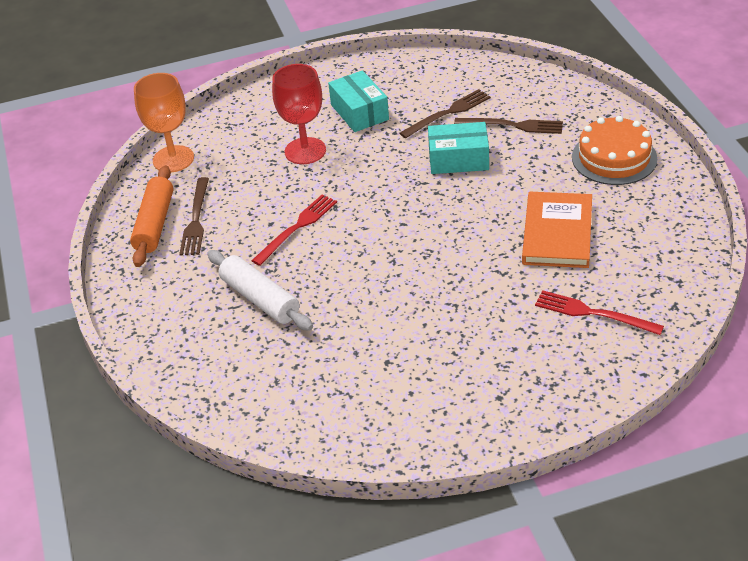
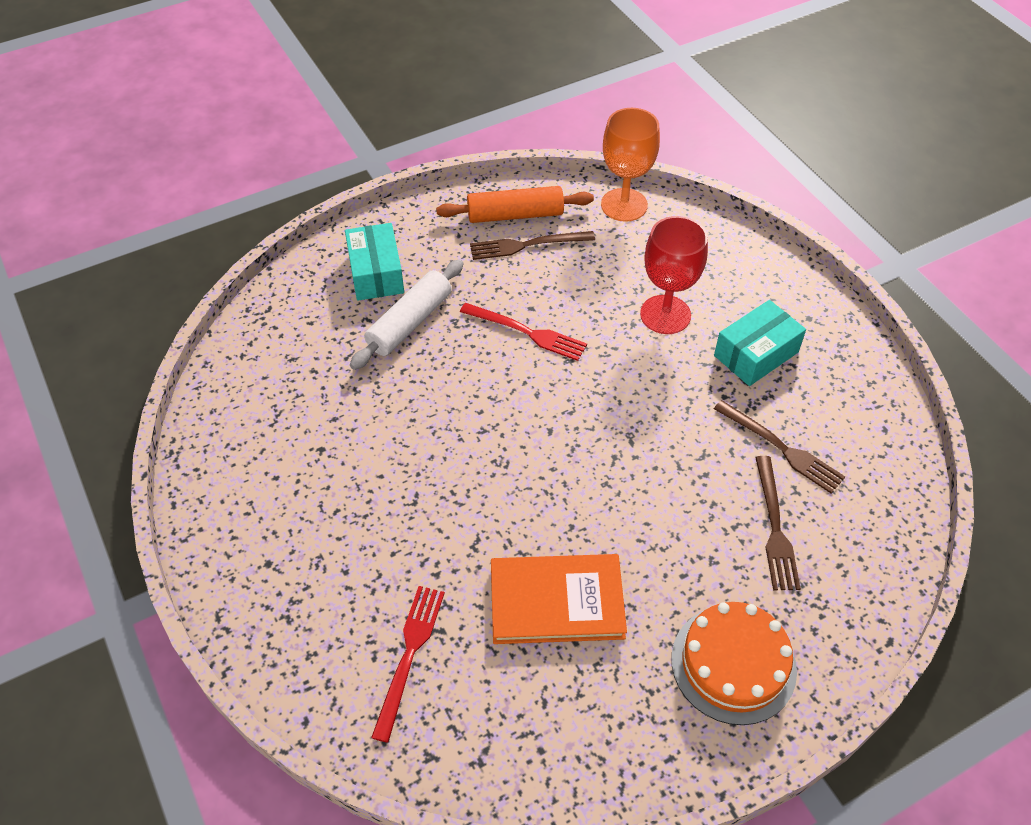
camera: 75 degrees right, 10 degrees up
turquoise box [428,122,489,174] -> turquoise box moved to [345,223,404,301]

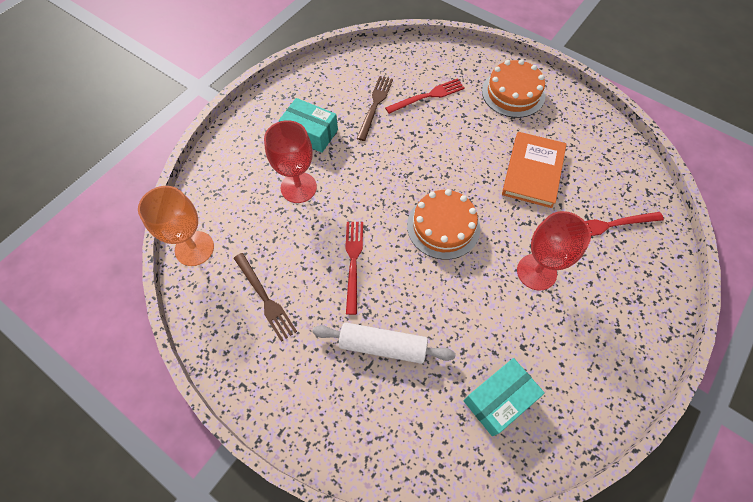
camera: 115 degrees left, 10 degrees up
turquoise box [345,223,404,301] -> turquoise box moved to [463,358,545,436]
orange rolling pin [436,186,594,223] -> none
orange book [491,554,627,644] -> orange book turned 45 degrees clockwise [502,132,567,208]
brown fork [755,456,801,590] -> red fork [385,78,465,114]
none -> orange cake [407,189,480,260]
none -> red goblet [517,211,591,291]

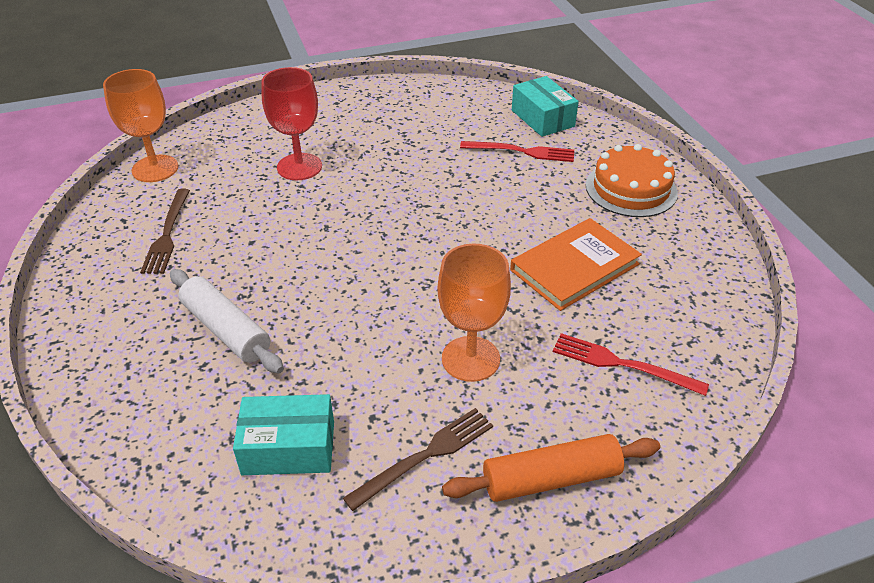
camera: 35 degrees right, 20 degrees down
turquoise box [279,98,338,153] -> turquoise box moved to [512,76,579,137]
red fork [345,222,363,315] -> none
brown fork [357,76,393,141] -> brown fork moved to [343,408,493,511]
orange cake [407,189,480,260] -> none
red goblet [517,211,591,291] -> orange goblet [437,243,511,382]
none -> orange rolling pin [442,434,660,502]

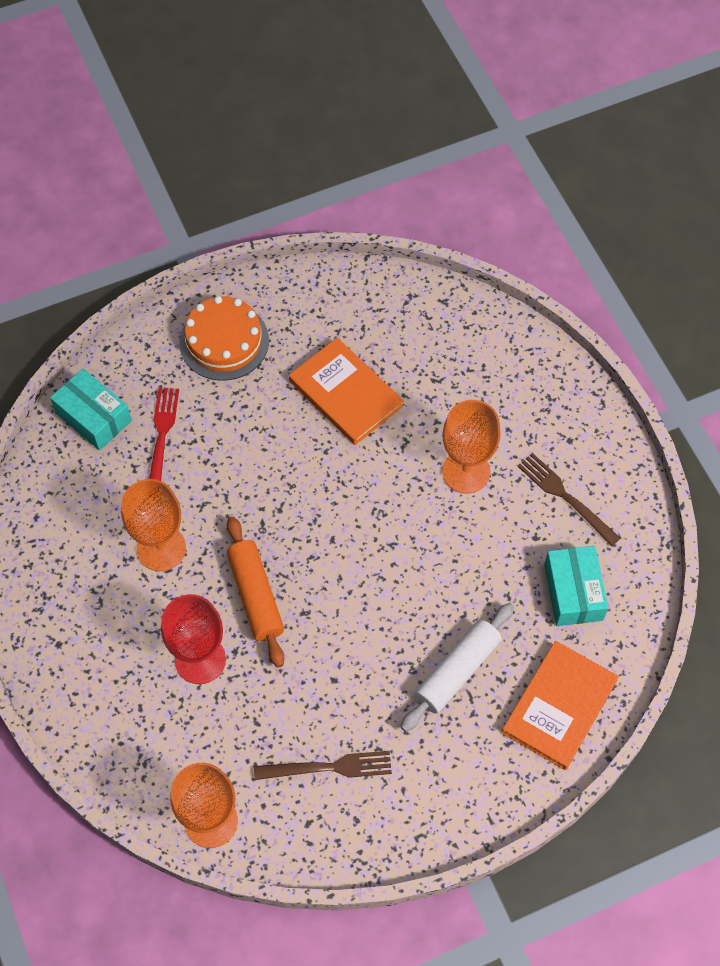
camera: 95 degrees left, 20 degrees up
orange rolling pin [442,434,660,502] -> orange rolling pin moved to [227,516,285,668]
turquoise box [512,76,579,137] -> turquoise box turned 75 degrees clockwise [50,369,132,450]
red fork [553,333,709,396] -> none
none -> orange goblet [121,479,186,571]
none -> orange book [502,641,618,770]

